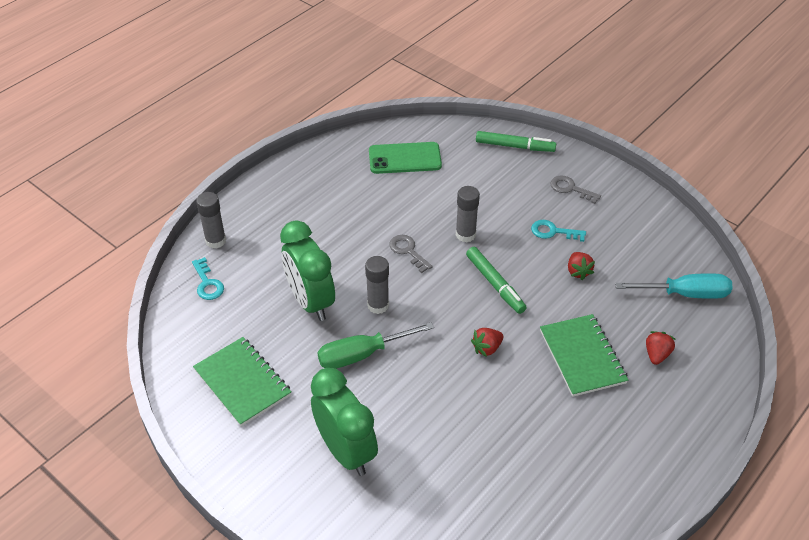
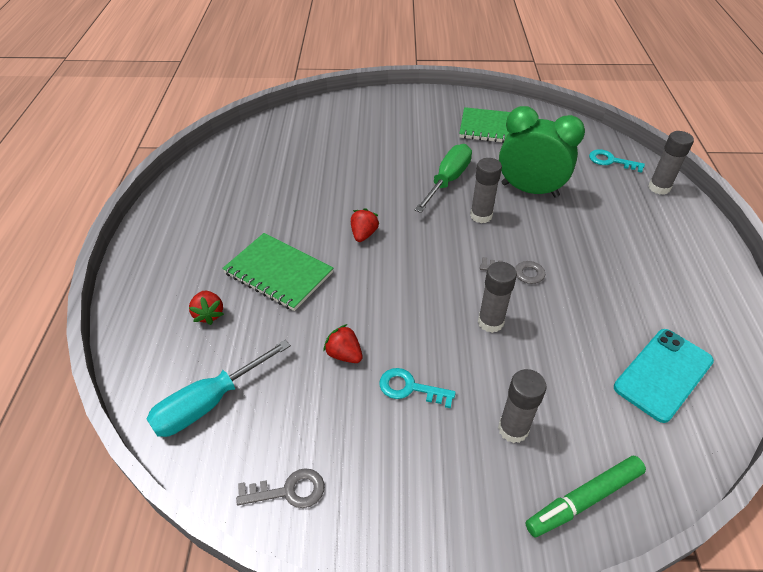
camera: 140 degrees right, 0 degrees up
green clock [311,368,378,476] -> none
green phone [369,142,442,174] -> turquoise phone [614,329,714,423]
green marker [466,247,527,314] -> none
turquoise key [531,220,586,242] -> turquoise key turned 135 degrees counterclockwise [379,368,456,408]
grey key [551,175,601,204] -> grey key moved to [236,468,324,508]
none -> grey glue stick [498,369,547,443]

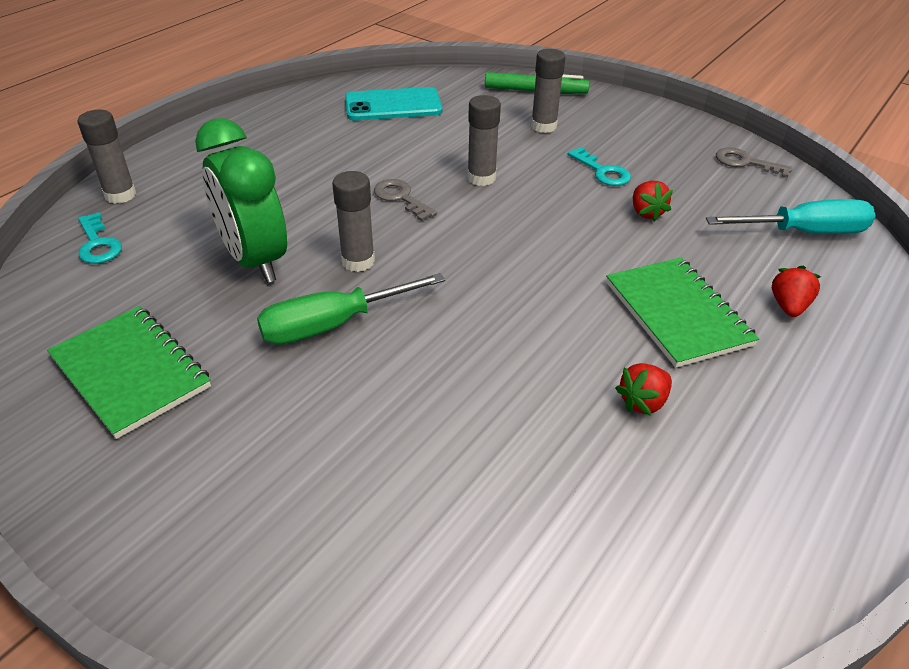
camera: 145 degrees left, 5 degrees down
red strawberry [351,208,379,242] -> red strawberry moved to [615,363,672,416]

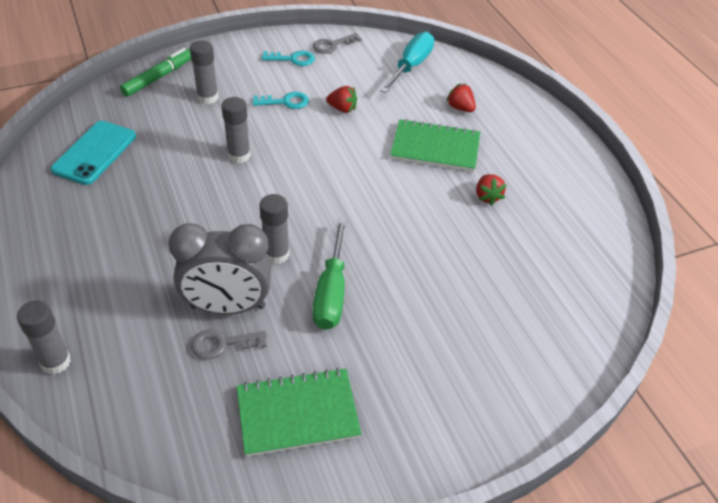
camera: 60 degrees left, 5 degrees up
turquoise key [78,212,122,264] -> turquoise key moved to [262,51,315,66]
green clock [195,118,287,283] -> grey clock [168,223,271,314]
grey key [374,179,437,221] -> grey key moved to [191,330,267,359]

